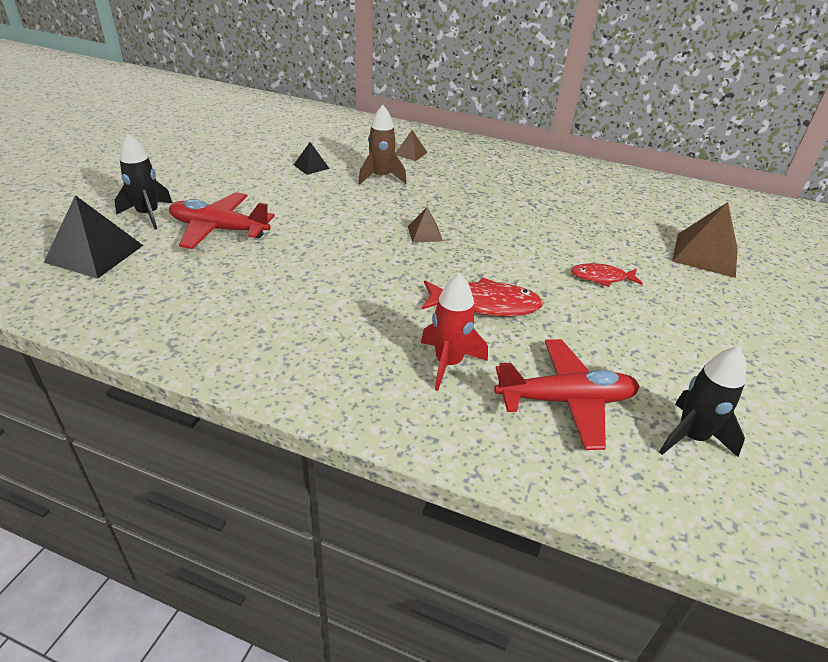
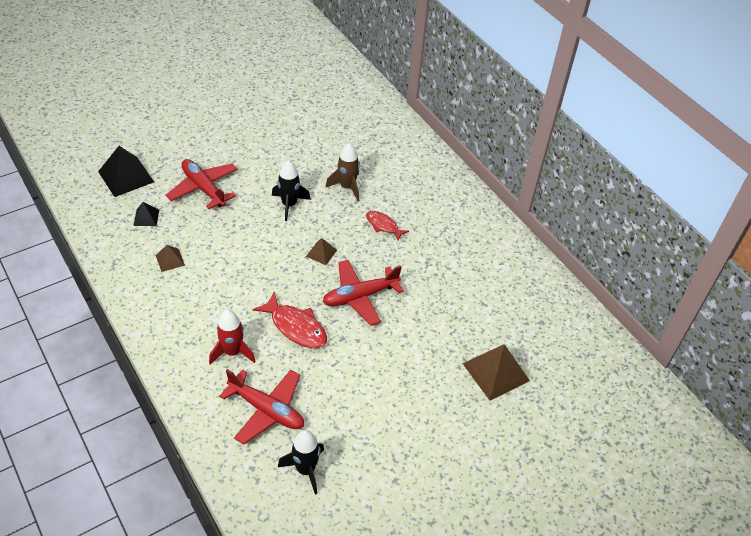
camera: 35 degrees right, 10 degrees up
black rocket [115,134,173,230] -> black rocket moved to [272,160,311,221]
black pyramid [294,142,330,175] -> black pyramid moved to [133,202,159,226]
brown pyramid [396,130,428,161] -> brown pyramid moved to [156,245,185,272]
red fish [571,263,643,287] -> red fish moved to [366,211,409,241]
none -> red plane [323,260,404,326]

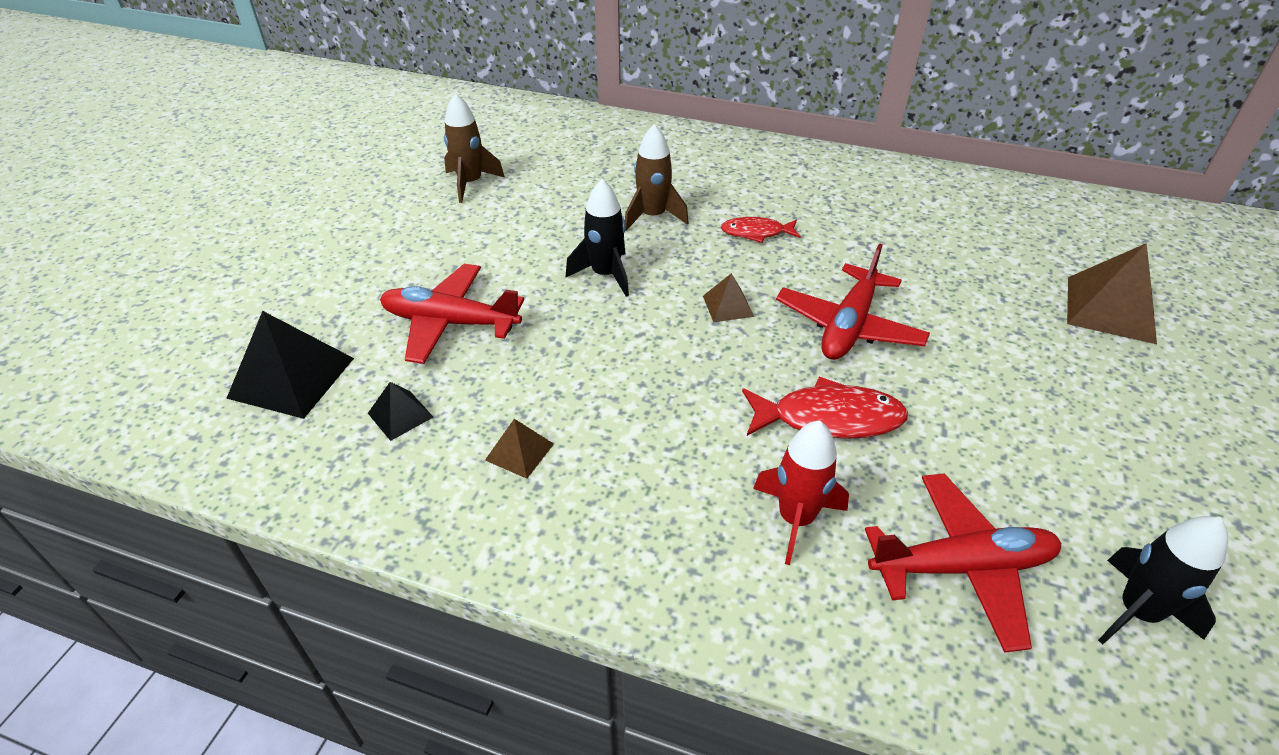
camera: 35 degrees left, 5 degrees down
none -> brown rocket [444,93,505,203]

